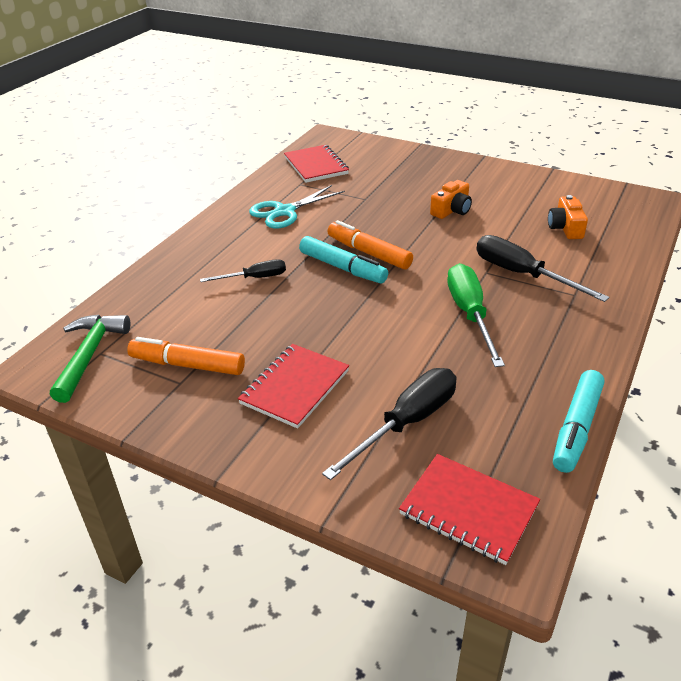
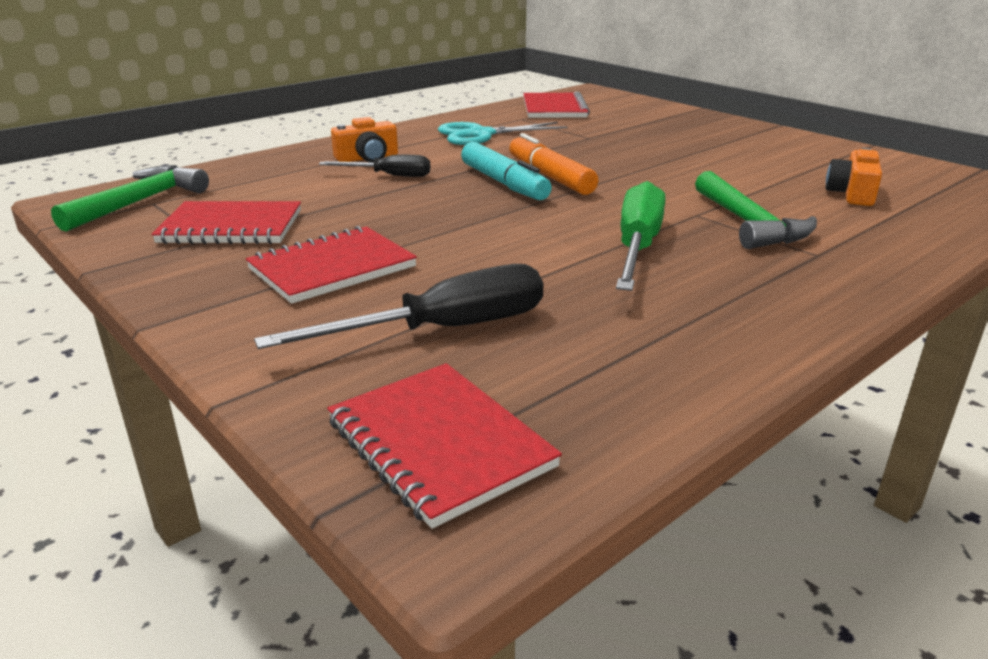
camera: 20 degrees right, 10 degrees down
orange marker [127,337,245,375] -> red notebook [152,201,301,244]
orange camera [430,180,472,219] -> orange camera moved to [331,117,398,163]
black screwdriver [476,235,609,302] -> green hammer [695,171,817,249]
turquoise marker [553,370,604,473] -> none

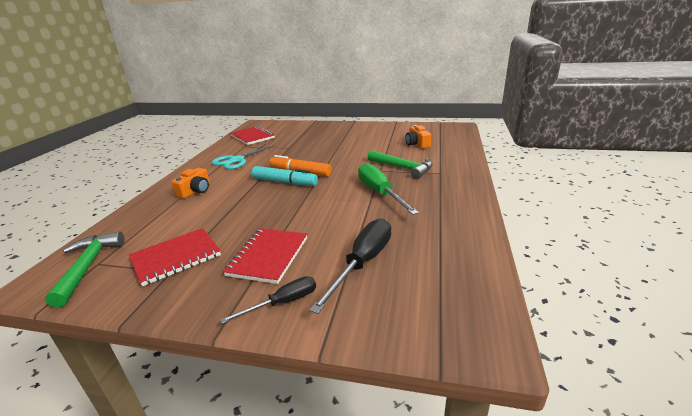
camera: 35 degrees left, 0 degrees up
black screwdriver [319,155,430,177] -> black screwdriver moved to [220,276,316,324]
red notebook [327,363,562,529] -> none

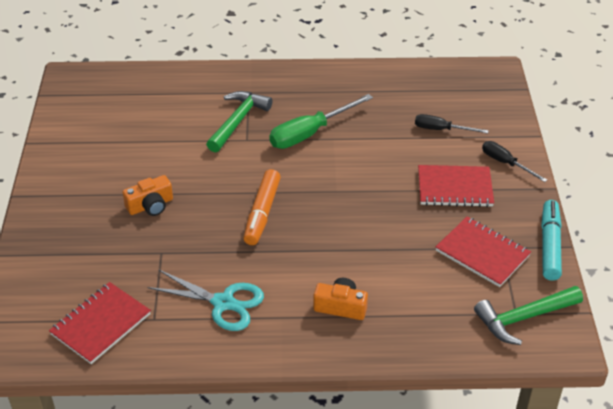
camera: 105 degrees left, 15 degrees up
turquoise marker [252,166,318,186] -> turquoise marker moved to [541,200,562,280]
black screwdriver [309,219,391,314] -> black screwdriver [415,114,489,134], size x0.60
orange camera [405,125,431,149] -> orange camera moved to [122,175,173,216]

